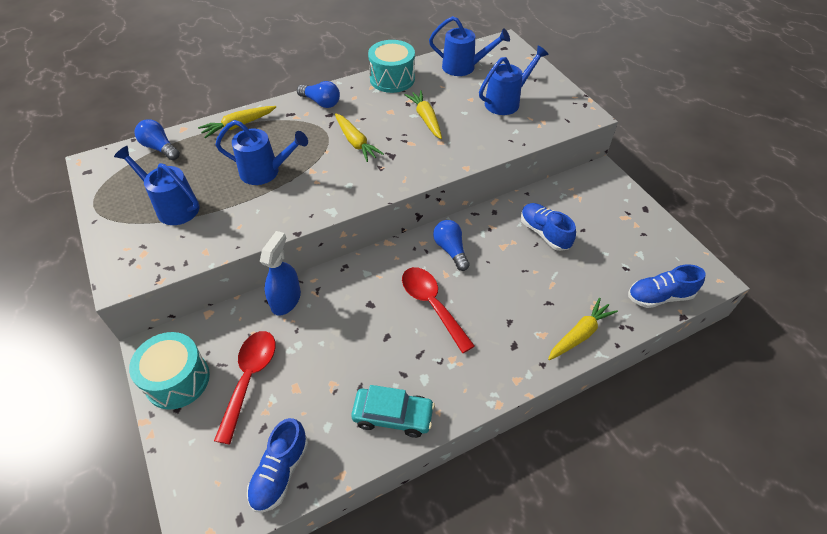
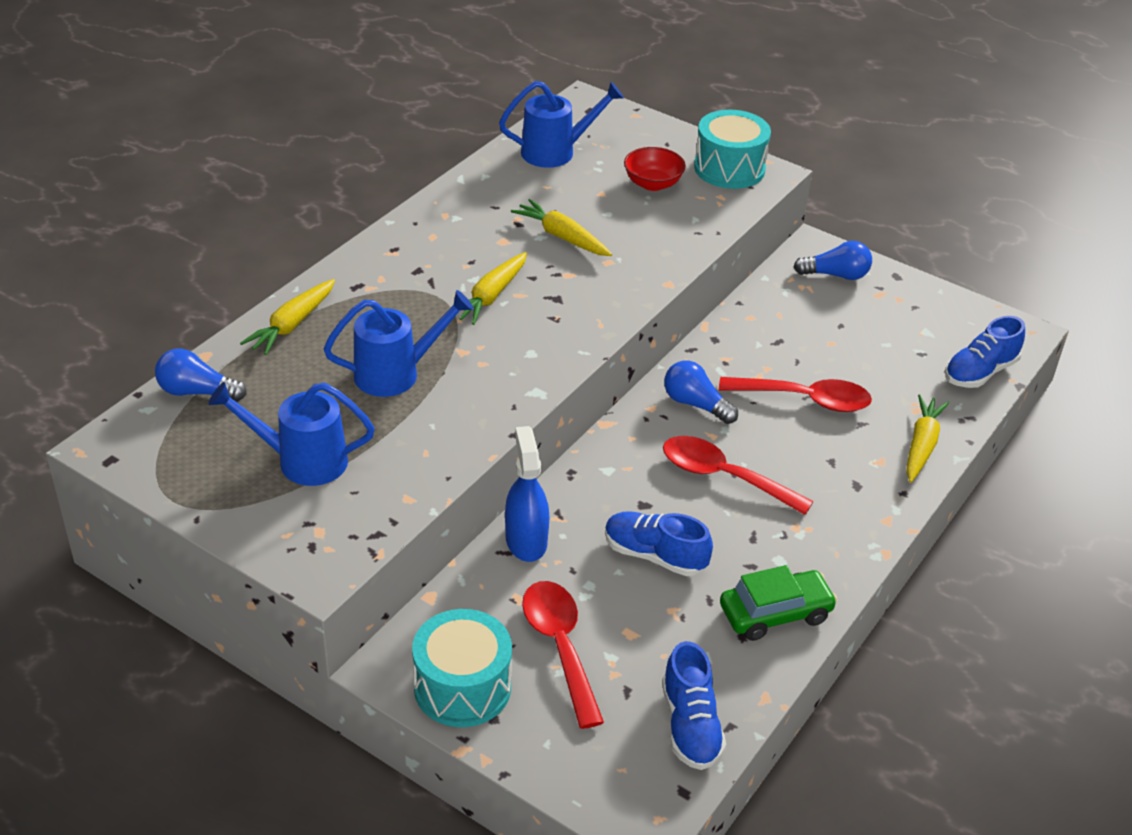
camera: 30 degrees left, 10 degrees down
blue light bulb [297,81,340,108] -> blue light bulb moved to [794,241,872,280]
yellow carrot [335,113,384,162] -> yellow carrot turned 90 degrees clockwise [460,252,527,325]
turquoise car [351,385,435,438] -> green car [720,565,837,641]
turquoise drum [368,40,415,93] -> turquoise drum moved to [694,110,771,189]
blue watering can [479,45,549,115] -> red bowl [624,147,686,191]
blue shoe [521,203,576,251] -> blue shoe moved to [605,511,713,576]
none -> red spoon [719,377,872,412]

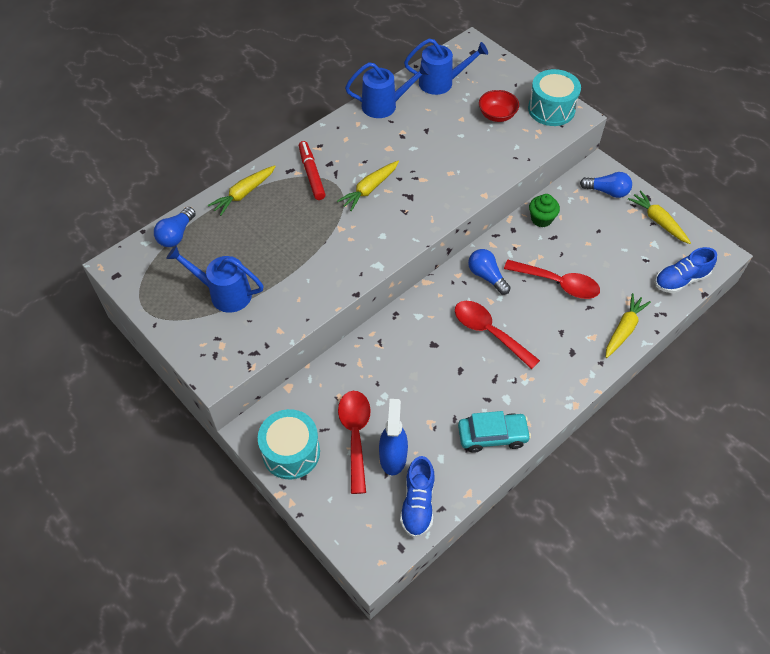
camera: 15 degrees right, 15 degrees up
blue light bulb [155,349,247,402] -> blue light bulb turned 90 degrees counterclockwise [154,207,196,247]
blue watering can [324,290,474,397] -> blue watering can moved to [345,62,430,118]
blue spray bottle [505,426,549,562] -> blue spray bottle moved to [379,399,408,475]
yellow carrot [511,199,612,256] -> yellow carrot moved to [628,190,691,244]
blue shoe [605,511,713,576] -> none
green car [720,565,837,641] -> turquoise car [458,411,531,453]
none -> red marker [299,141,326,200]
none -> green cupcake [529,194,560,227]

